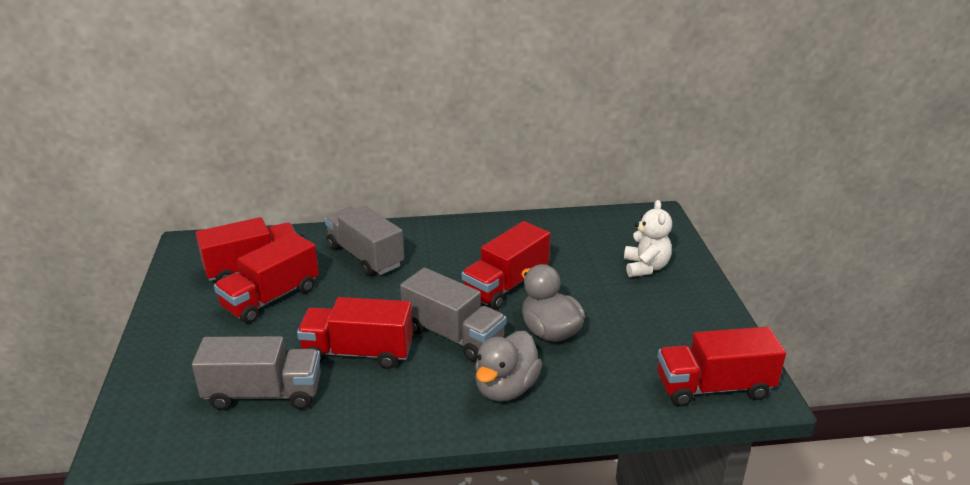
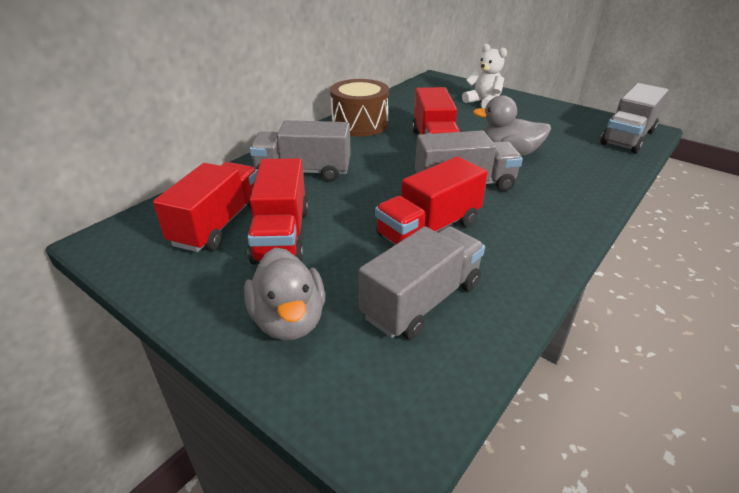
camera: 45 degrees left, 5 degrees up
grey duck [475,331,542,402] -> grey duck moved to [244,247,325,340]
red truck [658,327,786,407] -> grey truck [600,83,669,153]
none -> brown drum [330,79,389,136]

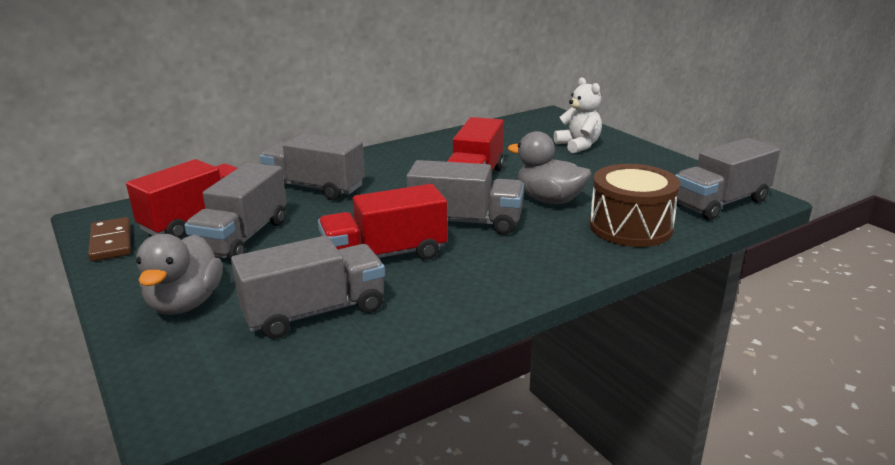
camera: 20 degrees right, 10 degrees down
red truck [247,158,308,264] -> grey truck [184,163,287,261]
brown drum [330,79,389,136] -> brown drum moved to [590,164,680,247]
none -> brown domino [88,217,131,261]

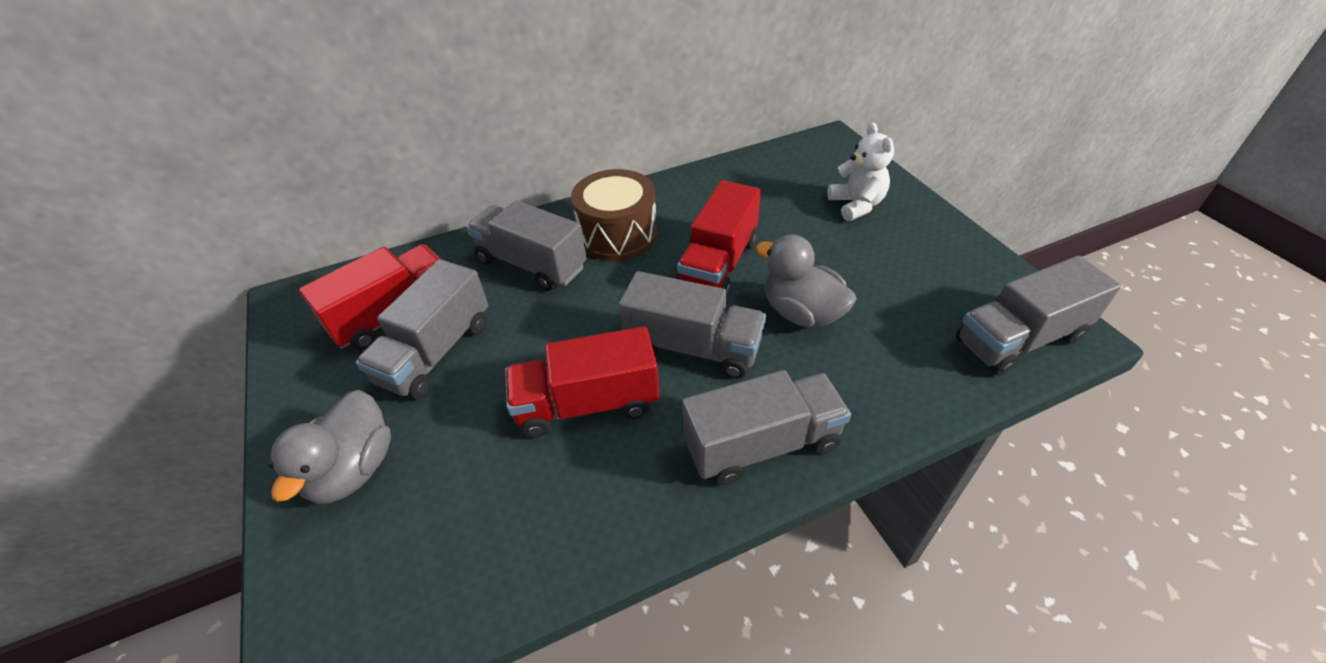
camera: 10 degrees right, 20 degrees up
brown domino [88,217,131,261] -> none
grey truck [231,236,385,339] -> grey truck moved to [682,370,851,485]
brown drum [590,164,680,247] -> brown drum moved to [571,169,657,261]

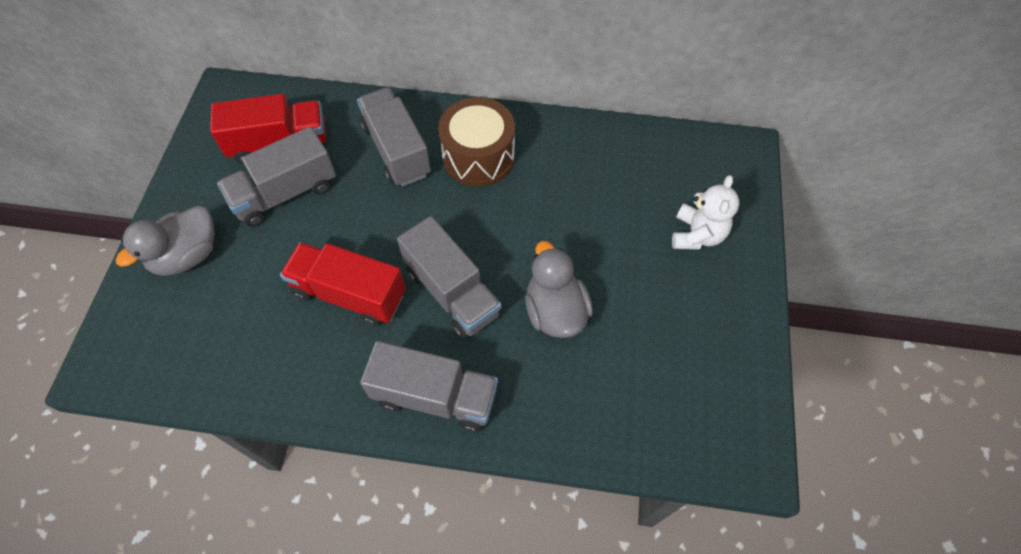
camera: 30 degrees right, 15 degrees up
red truck [677,180,761,298] -> none
grey truck [956,256,1121,376] -> none

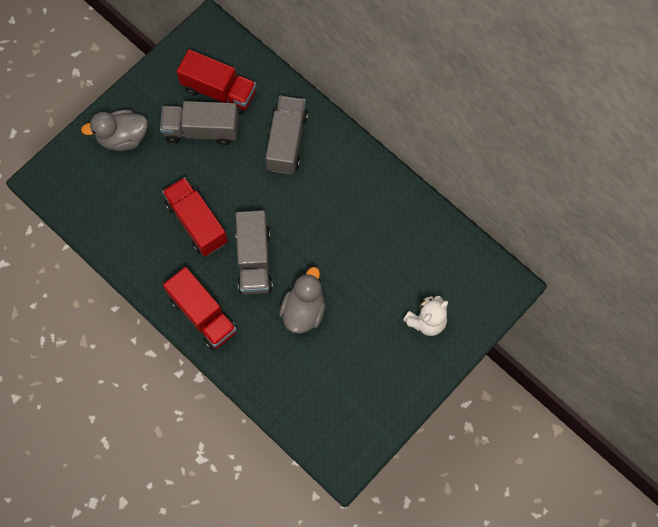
camera: 35 degrees right, 10 degrees up
grey truck [360,341,498,432] -> red truck [163,267,237,350]
brown drum [438,97,515,187] -> none

